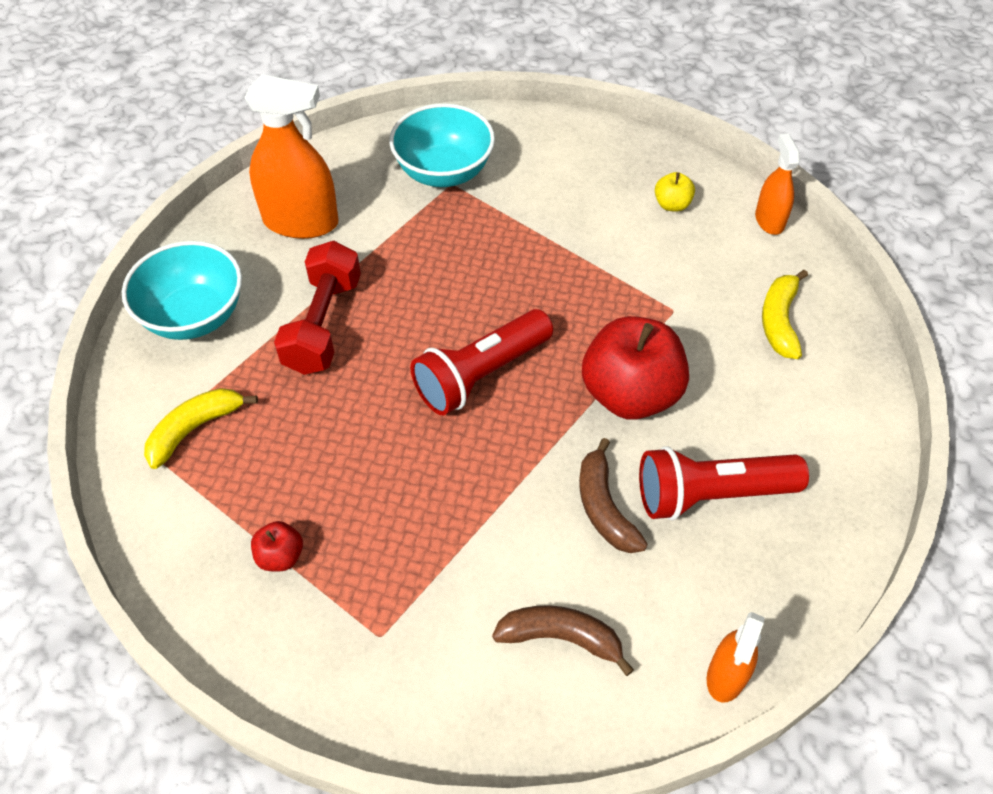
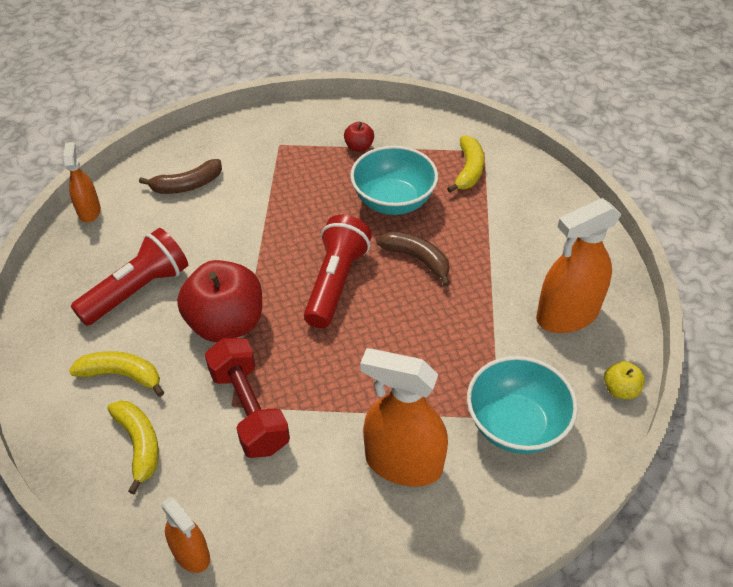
camera: 145 degrees right, 5 degrees down
turquoise bowl [122,241,242,340] -> turquoise bowl moved to [350,146,438,215]
red dumbbell [274,241,361,375] -> red dumbbell moved to [205,338,290,458]
brown banana [579,438,648,553] -> brown banana moved to [376,231,450,286]
yellow apple [655,172,695,212] -> yellow apple moved to [604,361,645,399]
none -> yellow banana [69,351,164,397]
none -> orange spray bottle [360,348,448,487]

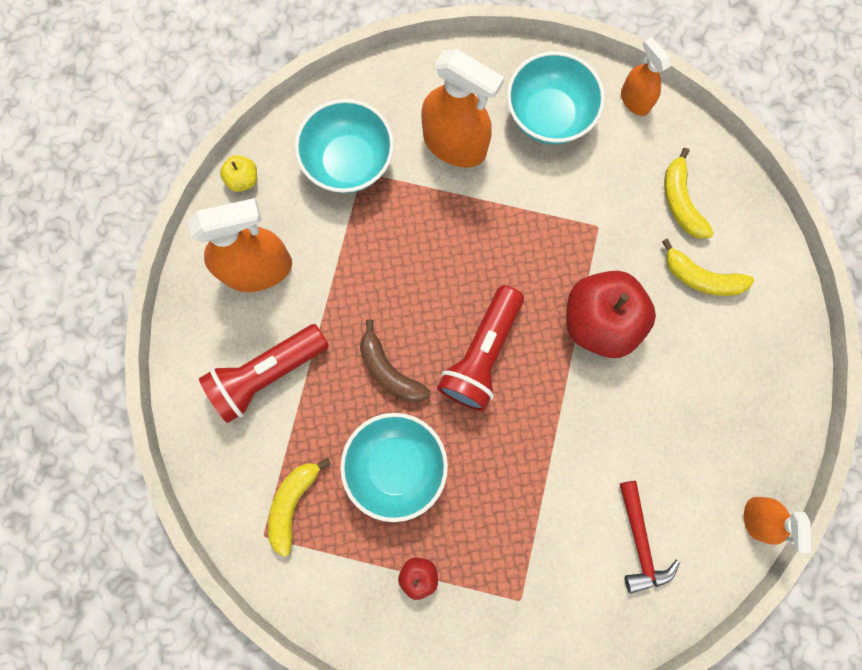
camera: 170 degrees left, 30 degrees up
red flashlight [71,228,188,326] -> red flashlight moved to [199,324,329,423]
brown banana [139,159,222,194] -> red hammer [620,481,680,594]
red dumbbell [205,338,290,458] -> none
none -> turquoise bowl [507,51,605,144]

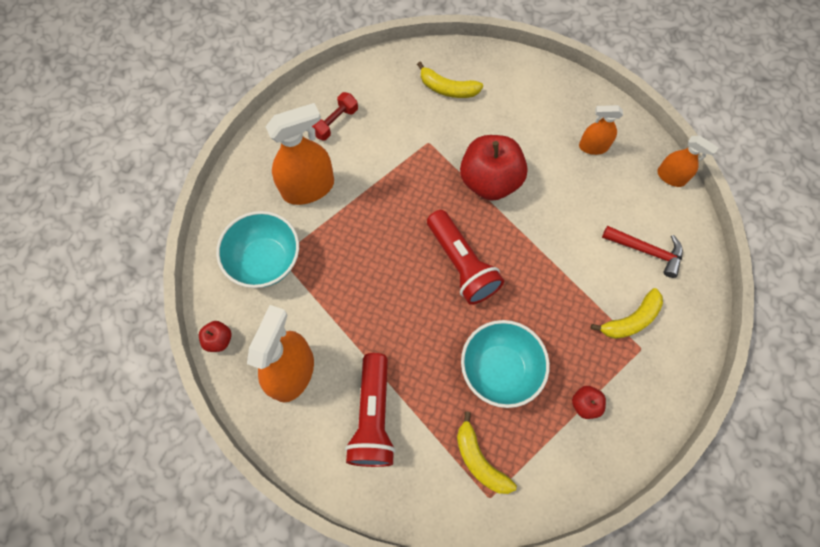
camera: 55 degrees left, 10 degrees down
yellow apple [220,155,257,192] -> red apple [199,321,232,352]
brown banana [360,320,431,403] -> none
turquoise bowl [507,51,605,144] -> red dumbbell [312,92,358,141]
orange spray bottle [621,37,670,116] -> orange spray bottle moved to [579,105,623,155]
yellow banana [662,238,754,296] -> yellow banana moved to [591,288,663,339]

